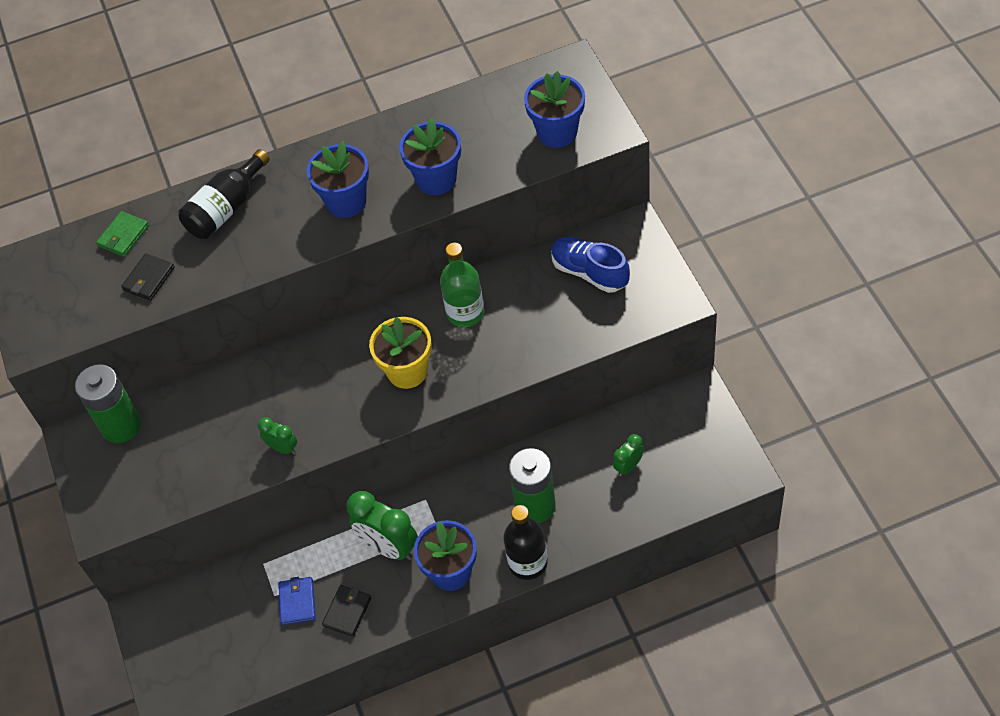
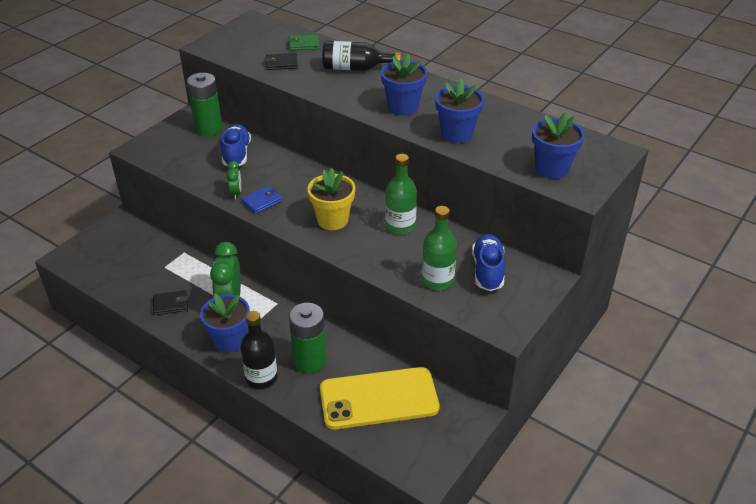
camera: 50 degrees right, 15 degrees down
blue wallet [278,577,316,625] -> blue wallet moved to [241,186,283,214]
green clock [613,434,644,476] -> yellow phone [320,367,439,430]
none -> blue shoe [221,124,251,168]
none -> green bottle [422,206,457,290]

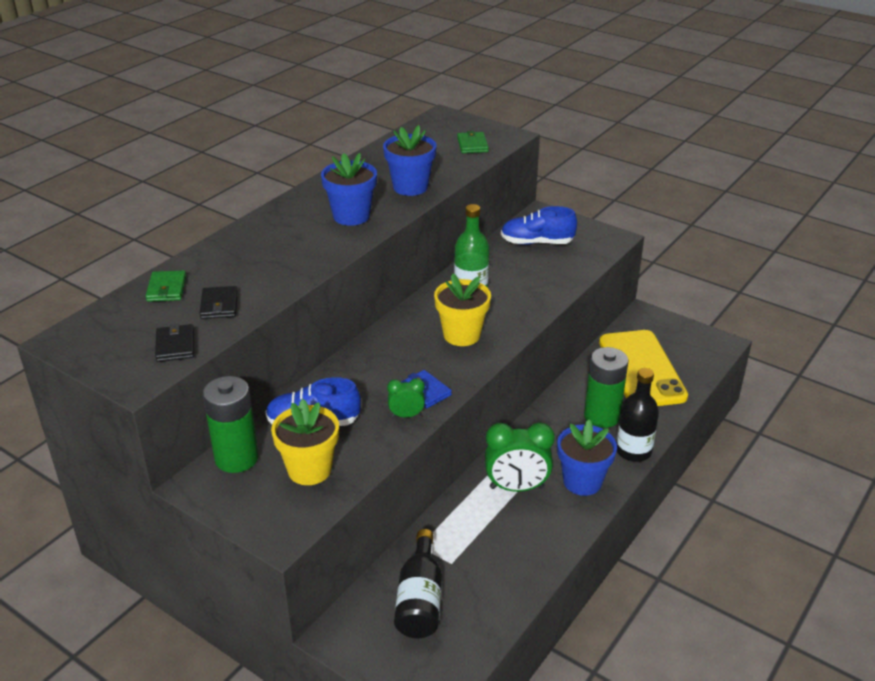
camera: 90 degrees left, 5 degrees down
black wallet [153,290,188,315] -> black wallet moved to [155,324,194,362]
black bottle [322,41,401,71] -> black bottle moved to [394,529,442,639]
green bottle [422,206,457,290] -> none
blue flower pot [532,112,585,179] -> green wallet [457,131,489,153]
none -> yellow flower pot [271,399,339,485]

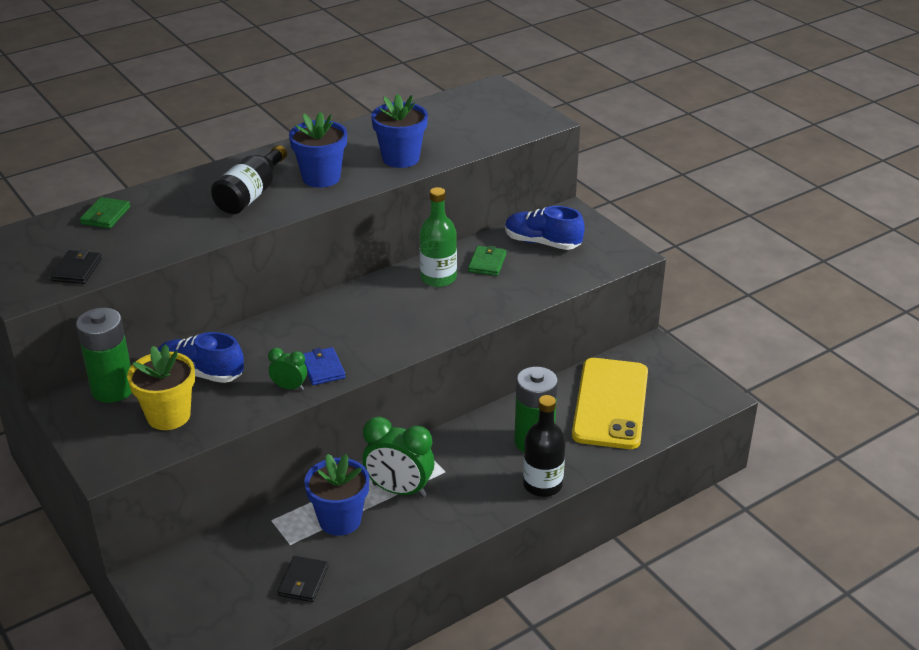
camera: 20 degrees right, 0 degrees up
black wallet [200,286,238,319] -> black wallet moved to [278,556,328,602]
black bottle [394,529,442,639] -> black bottle moved to [211,145,287,214]
yellow flower pot [434,273,491,346] -> none
green wallet [457,131,489,153] -> green wallet moved to [468,245,506,276]
blue flower pot [557,420,617,496] -> blue flower pot moved to [304,454,369,536]

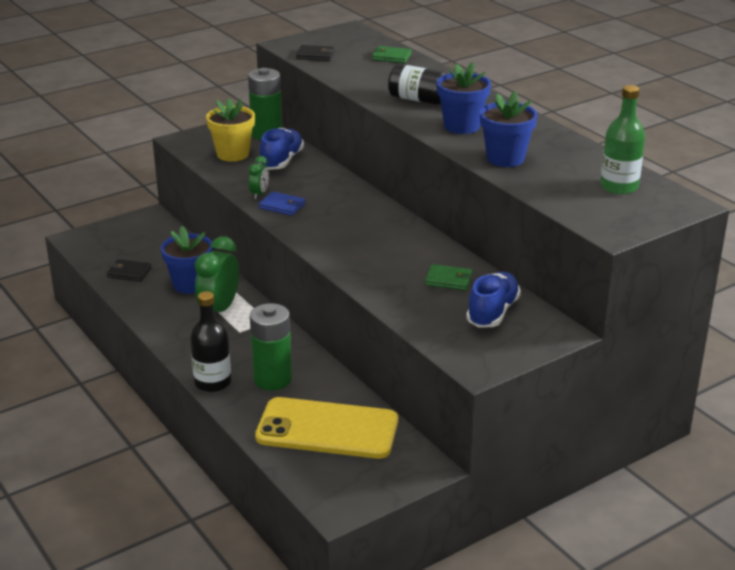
camera: 90 degrees right, 5 degrees down
blue wallet [303,347,346,385] -> blue wallet turned 45 degrees clockwise [259,192,305,216]
green bottle [419,187,457,287] -> green bottle moved to [600,85,645,195]

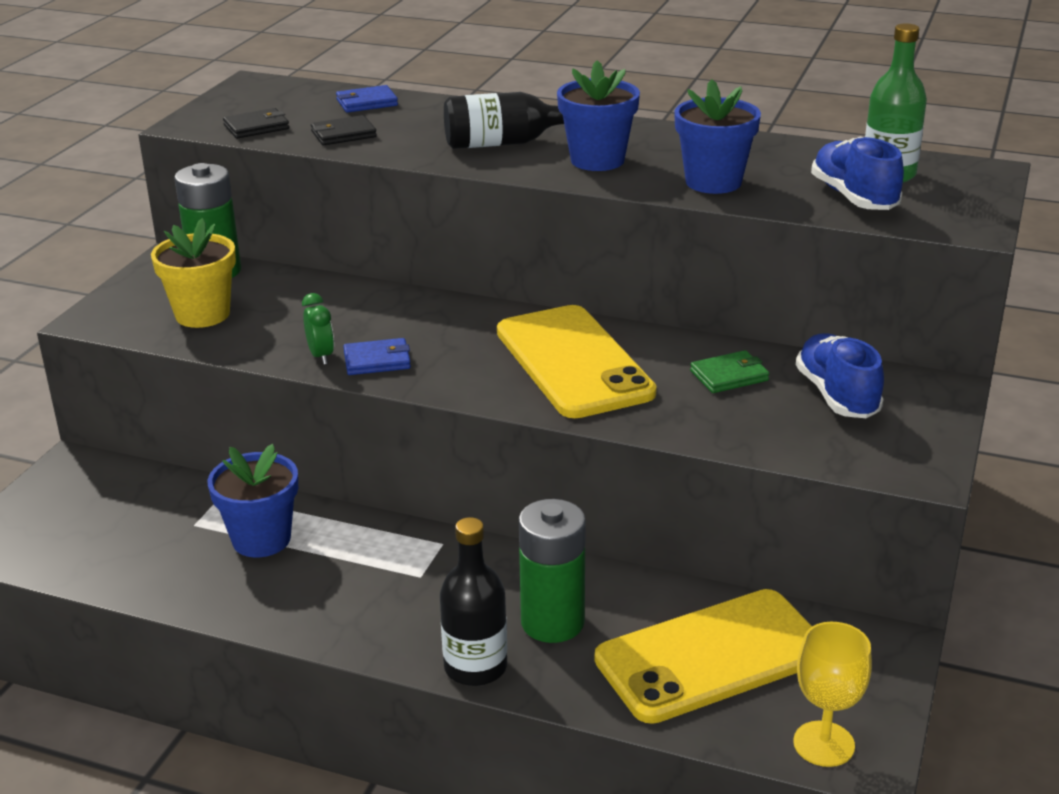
camera: 35 degrees left, 0 degrees up
black wallet [107,259,152,282] -> black wallet moved to [311,115,377,145]
green clock [195,236,239,314] -> none
blue shoe [259,128,304,170] -> blue shoe moved to [811,136,904,210]
green wallet [372,46,412,63] -> blue wallet [336,85,398,113]
none -> yellow phone [497,305,657,418]
none -> yellow goblet [793,622,872,767]

